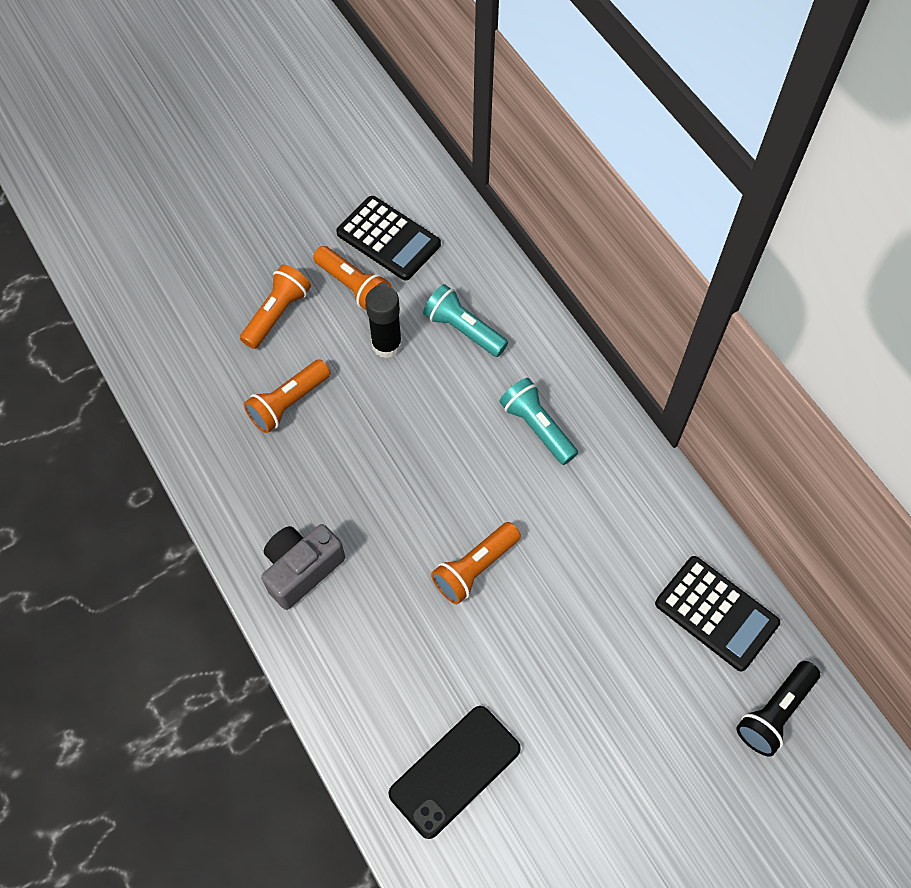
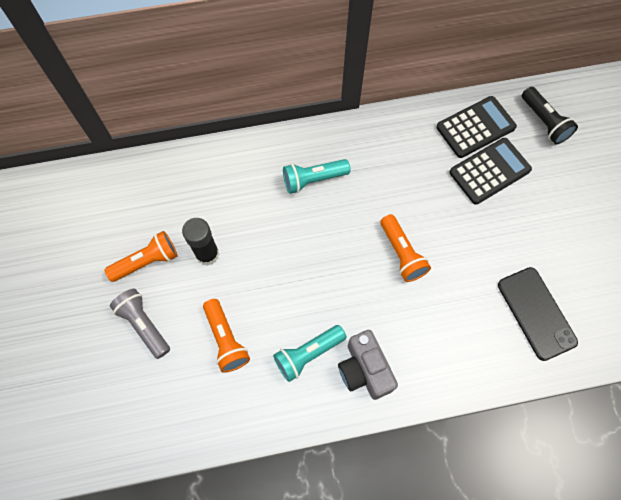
camera: 70 degrees left, 5 degrees up
orange flashlight [240,264,311,349] -> grey flashlight [110,288,170,359]
black calculator [336,196,441,280] -> black calculator moved to [449,138,532,205]
turquoise flashlight [423,284,508,357] -> turquoise flashlight moved to [273,325,346,382]

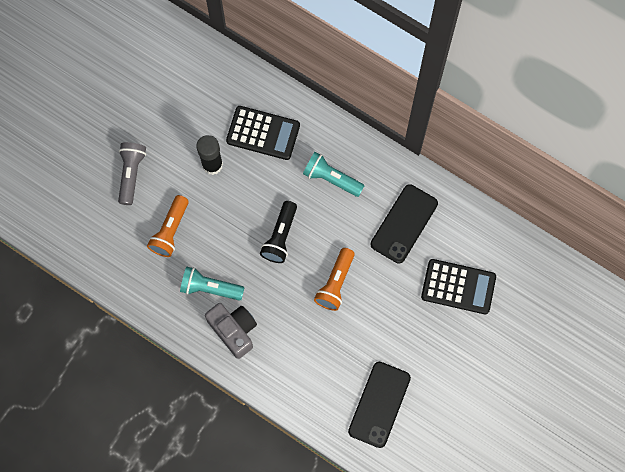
camera: 45 degrees right, 5 degrees up
orange flashlight [105,231,177,282] -> none
grey camera [338,330,398,400] -> grey camera turned 120 degrees clockwise [205,303,257,359]
black calculator [436,96,517,158] -> black calculator moved to [226,106,300,160]
black flashlight [522,87,578,144] -> black flashlight moved to [260,201,297,263]
none -> black phone [371,184,438,263]

